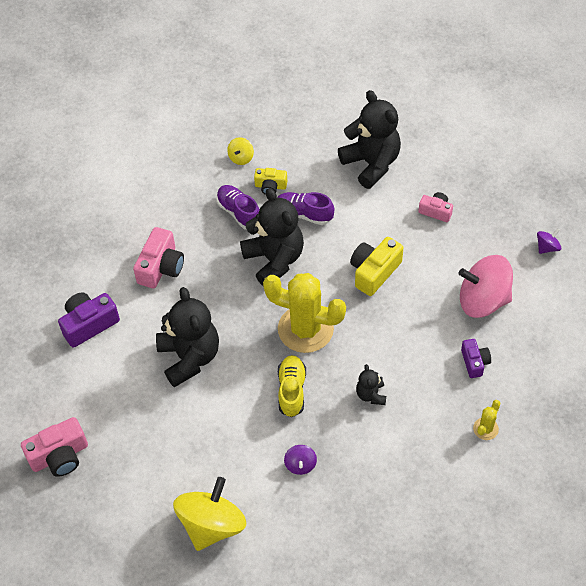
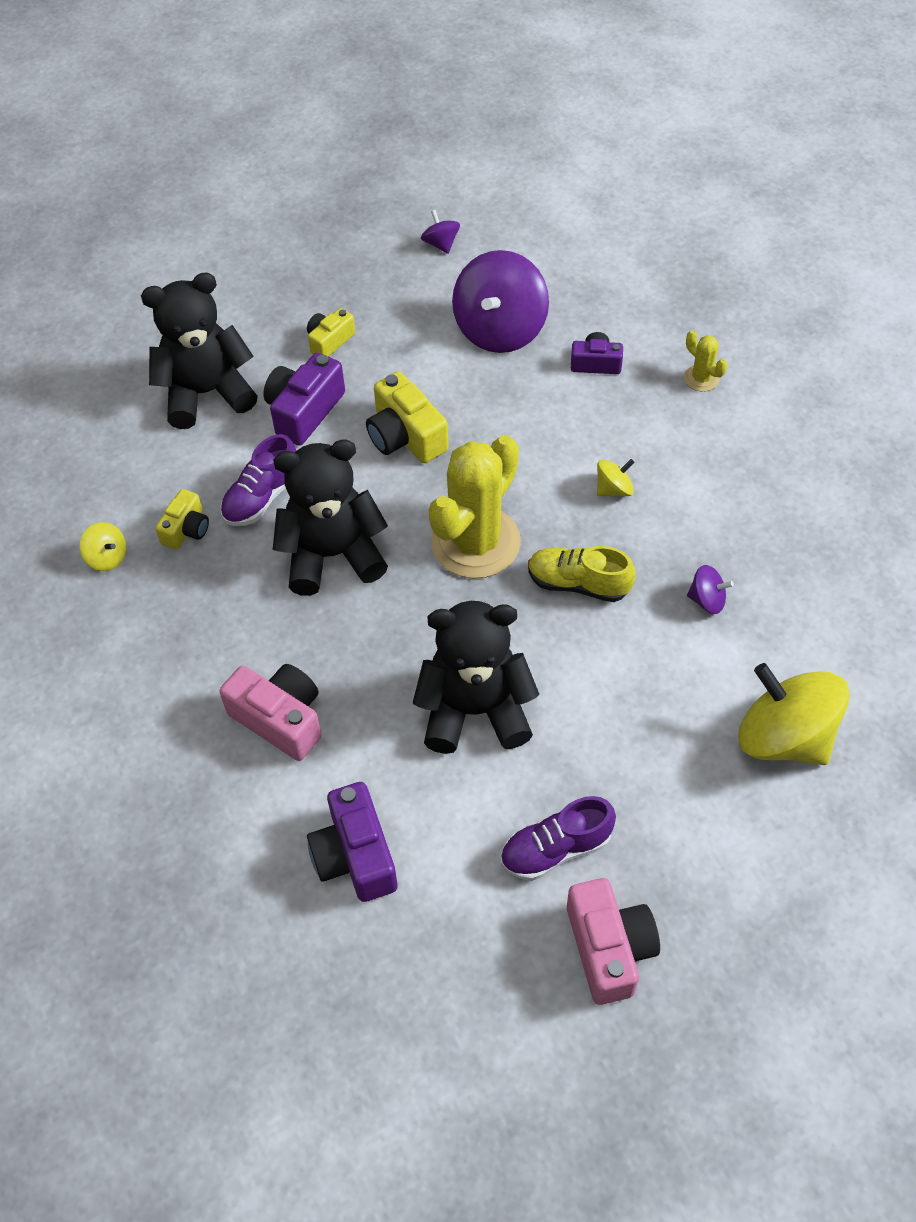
camera: 75 degrees left, 0 degrees up
purple shoe [216,185,260,230] -> purple shoe moved to [501,796,616,881]
black teddy bear [356,364,386,405] -> yellow spinning top [597,459,635,496]
pink camera [418,192,453,222] -> yellow camera [307,308,355,357]
pink spinning top [459,255,513,318] -> purple spinning top [452,250,549,353]
none -> purple camera [263,353,345,446]

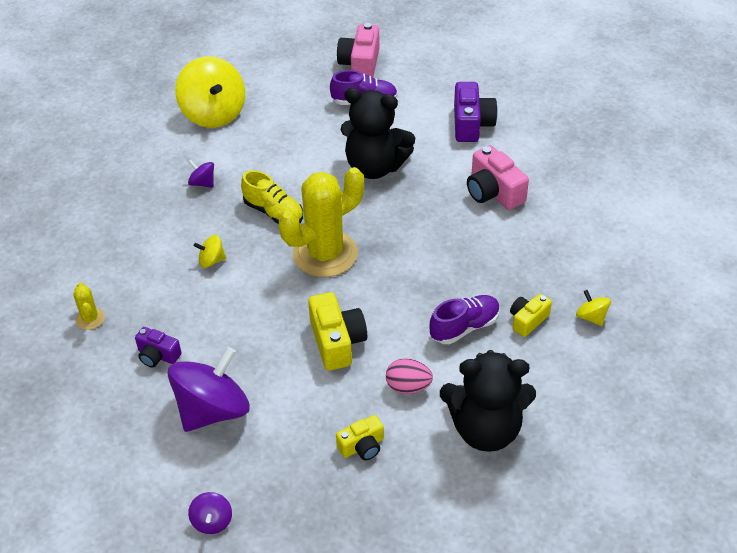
camera: 160 degrees left, 10 degrees down
purple camera [263,353,345,446] -> pink egg [386,358,433,394]
black teddy bear [273,439,388,596] -> none

